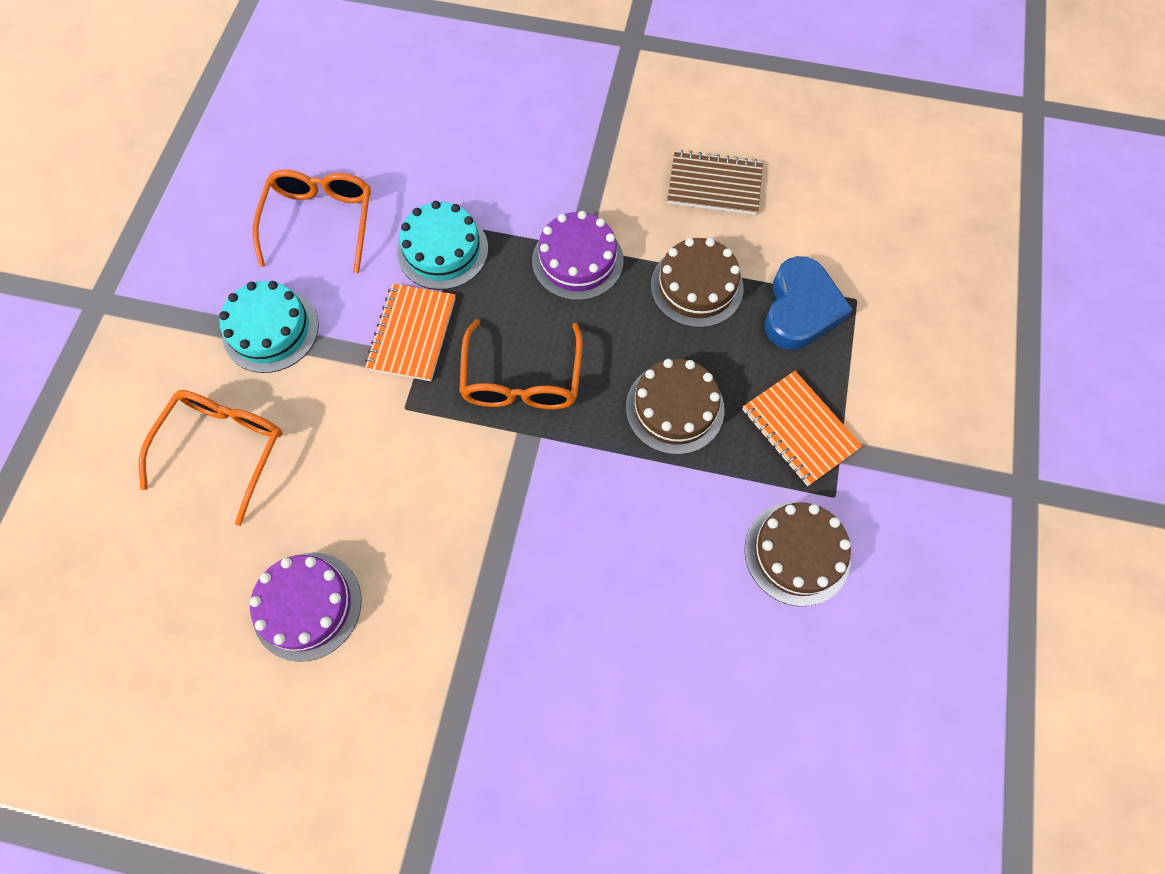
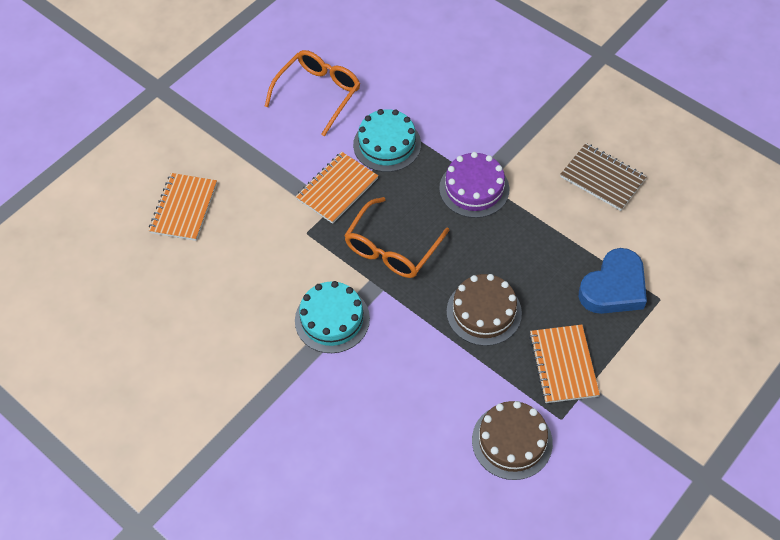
camera: 30 degrees right, 10 degrees down
orange glasses [139,390,282,526] -> orange notebook [149,173,217,241]
turquoise cake [219,281,319,373] -> turquoise cake moved to [295,281,370,353]
purple cake [250,552,362,662] -> none
brown cake [651,238,744,328] -> none

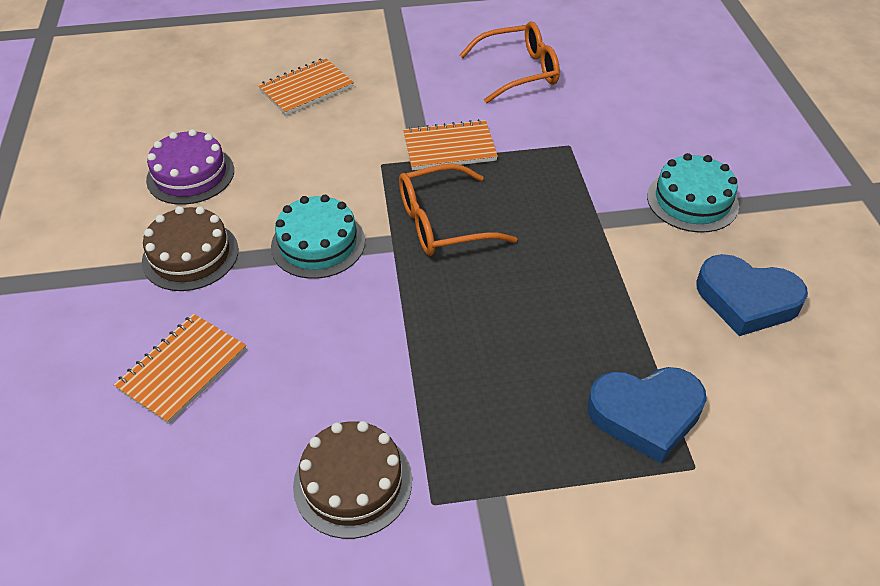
camera: 40 degrees right, 10 degrees down
turquoise cake [353,109,421,172] -> turquoise cake moved to [647,153,739,233]
purple cake [439,152,509,218] -> purple cake moved to [146,129,234,205]
brown cake [446,274,522,346] -> brown cake moved to [142,206,239,291]
orange notebook [529,325,600,403] -> orange notebook moved to [114,314,246,424]
brown notebook [560,143,647,211] -> blue heart [696,254,808,336]

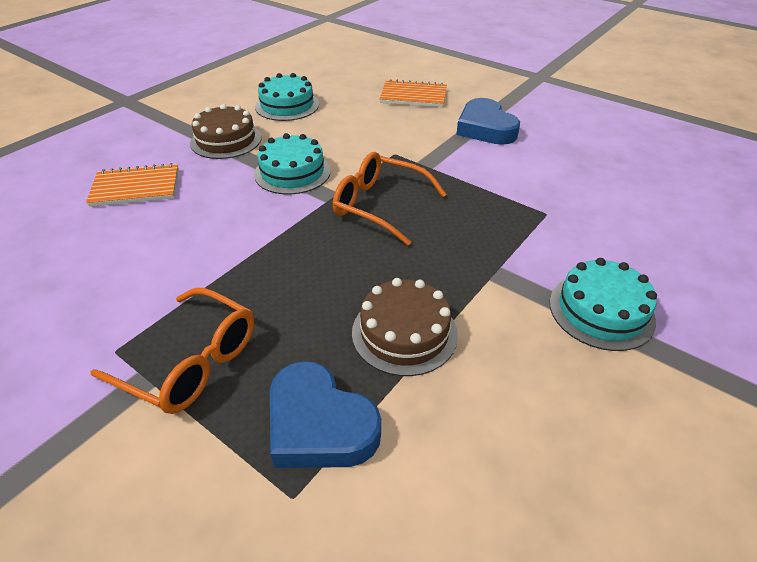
camera: 45 degrees right, 5 degrees down
purple cake [146,129,234,205] -> turquoise cake [255,73,319,121]
brown cake [293,421,412,539] -> brown cake moved to [352,278,458,376]
orange notebook [403,119,498,170] -> none
orange glasses [460,21,560,103] -> orange glasses moved to [90,288,254,414]
blue heart [696,254,808,336] -> blue heart moved to [456,98,520,145]

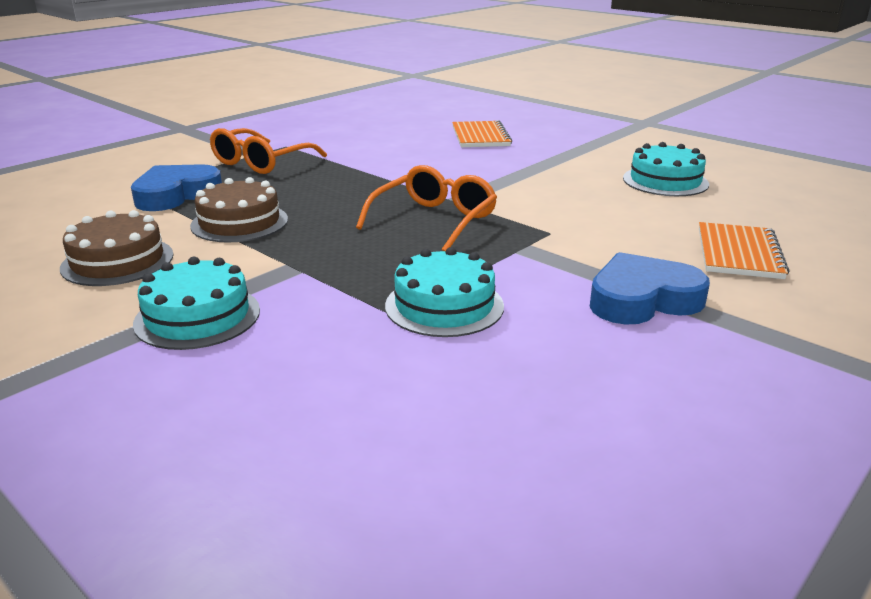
camera: 95 degrees right, 15 degrees down
brown cake [190,104,262,159] -> brown cake moved to [60,210,174,286]
turquoise cake [254,133,331,194] -> turquoise cake moved to [385,247,504,337]

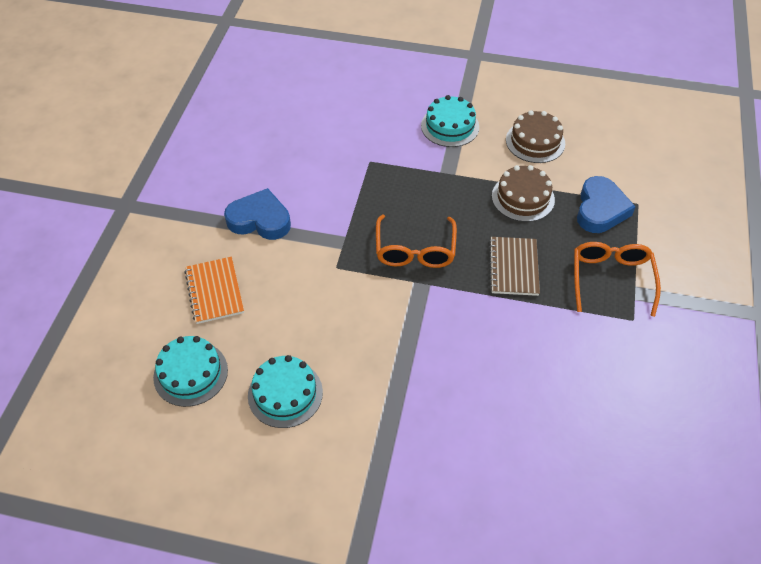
camera: 150 degrees right, 25 degrees up
turquoise cake [385,247,504,337] -> turquoise cake moved to [153,336,228,407]
orange notebook [452,120,512,147] -> none
blue heart [590,252,710,325] -> blue heart turned 120 degrees counterclockwise [224,188,291,240]
none -> brown notebook [489,237,540,296]

